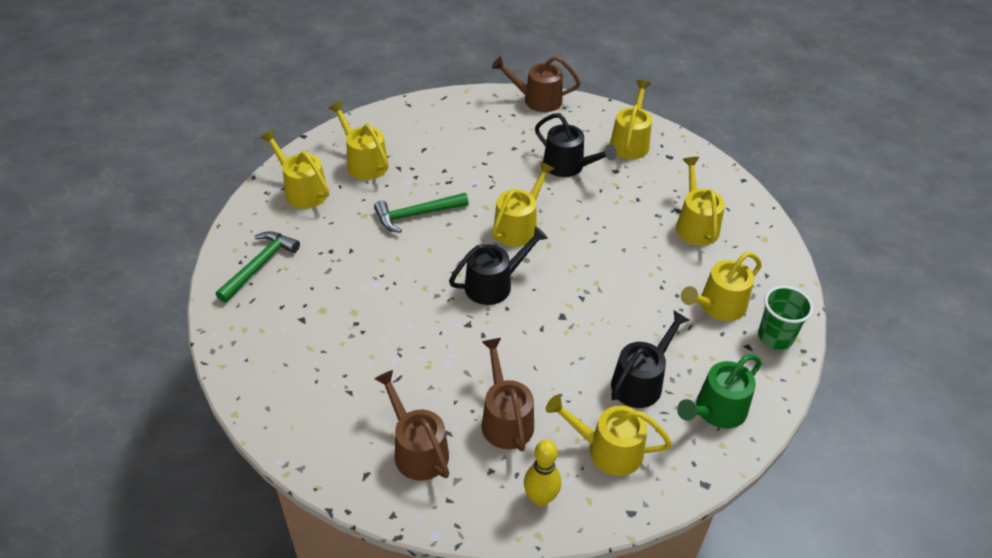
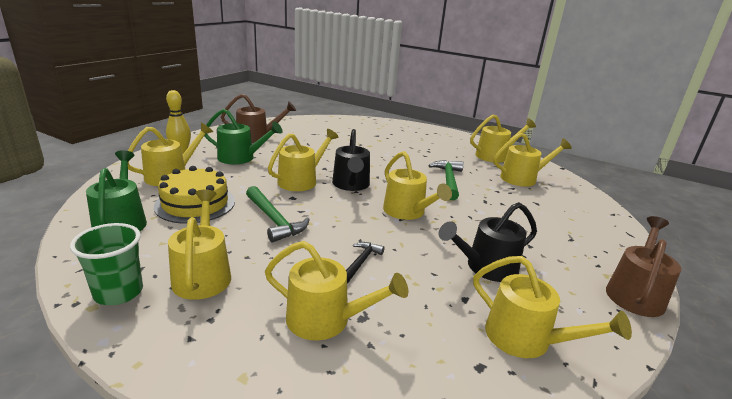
camera: 115 degrees right, 20 degrees down
green hammer [216,231,300,303] -> green hammer moved to [246,186,310,243]
brown watering can [482,338,534,452] -> green watering can [204,109,283,164]
black watering can [611,310,690,408] -> yellow cake [154,166,235,224]
none -> yellow watering can [268,129,338,191]
none -> black hammer [346,242,384,283]

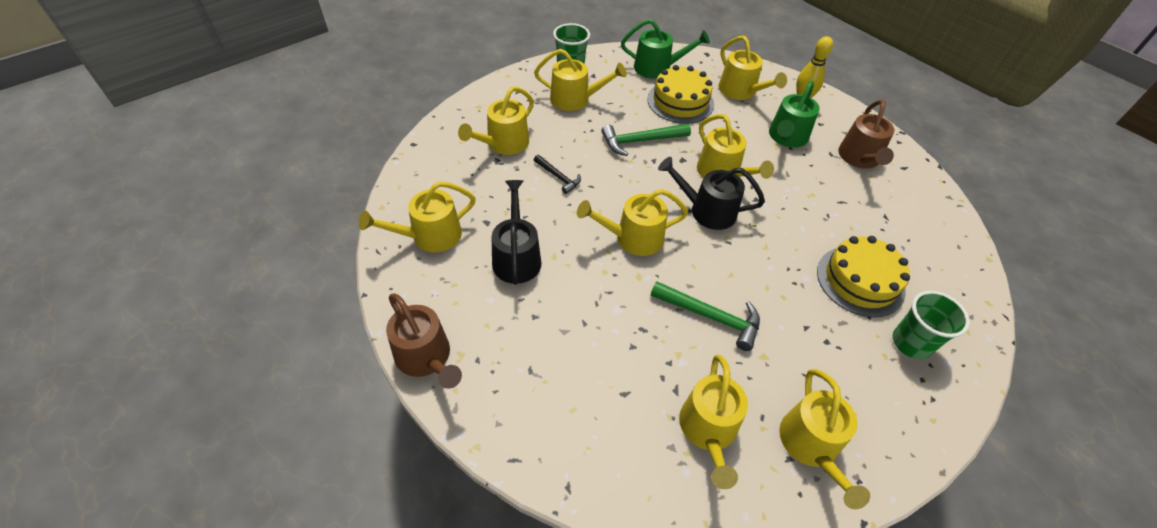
camera: 110 degrees right, 25 degrees up
none -> yellow cake [817,236,910,317]
none -> green cup [893,291,970,359]

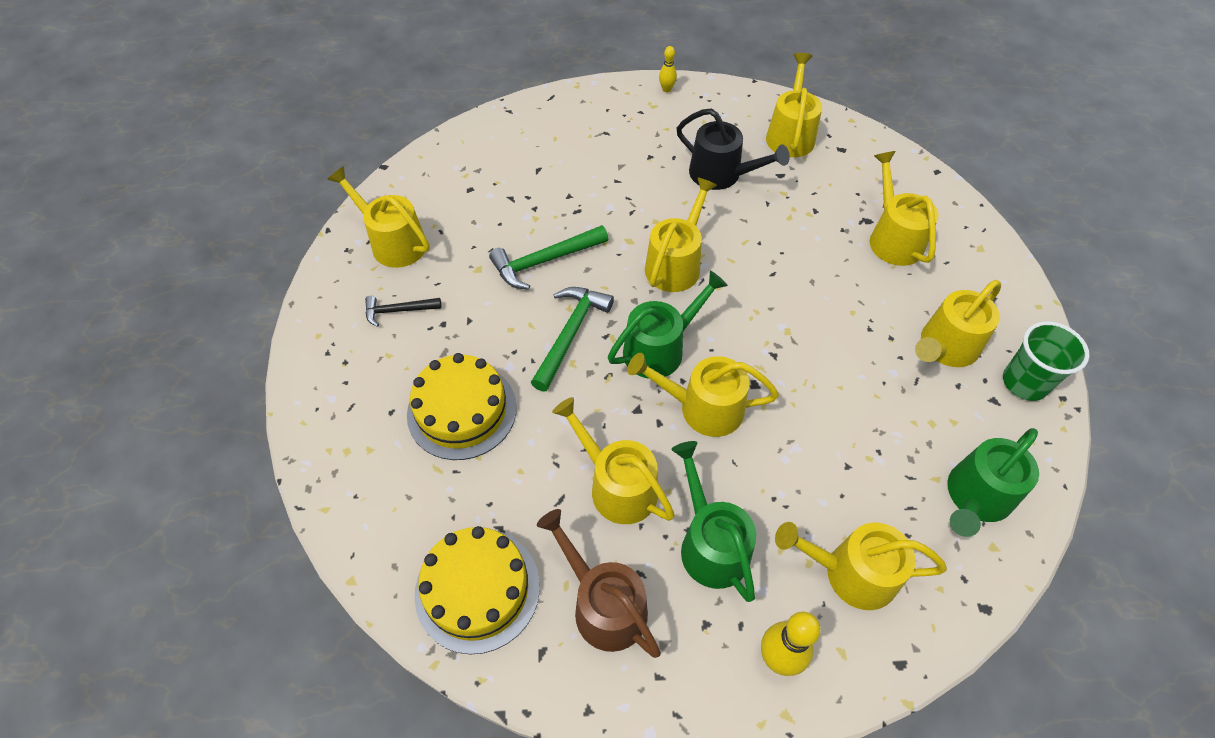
camera: 130 degrees right, 5 degrees up
brown watering can [386,293,462,389] -> yellow bowling pin [659,46,677,92]
black hammer [534,155,581,194] -> black hammer moved to [365,296,441,327]
green hammer [601,123,691,156] -> green hammer moved to [531,287,614,391]
yellow cake [647,65,714,124] -> yellow cake moved to [414,526,540,654]
black watering can [658,157,765,230] -> green watering can [608,271,728,379]
yellow watering can [679,355,748,489] -> yellow watering can moved to [552,397,675,524]
green cup [893,291,970,359] -> none

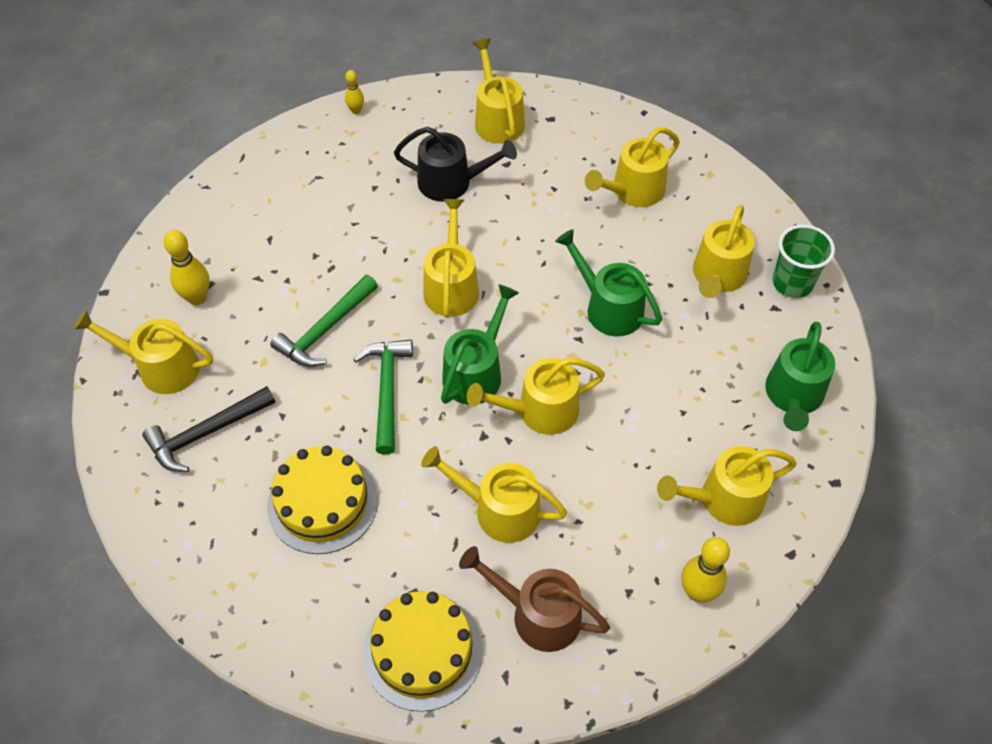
camera: 25 degrees left, 0 degrees up
black hammer [365,296,441,327] -> black hammer [142,386,276,472], size x1.64
green watering can [671,441,756,602] -> green watering can moved to [555,229,662,336]
yellow watering can [870,151,939,266] -> yellow watering can turned 90 degrees counterclockwise [585,127,680,207]
none -> yellow bowling pin [164,230,210,305]

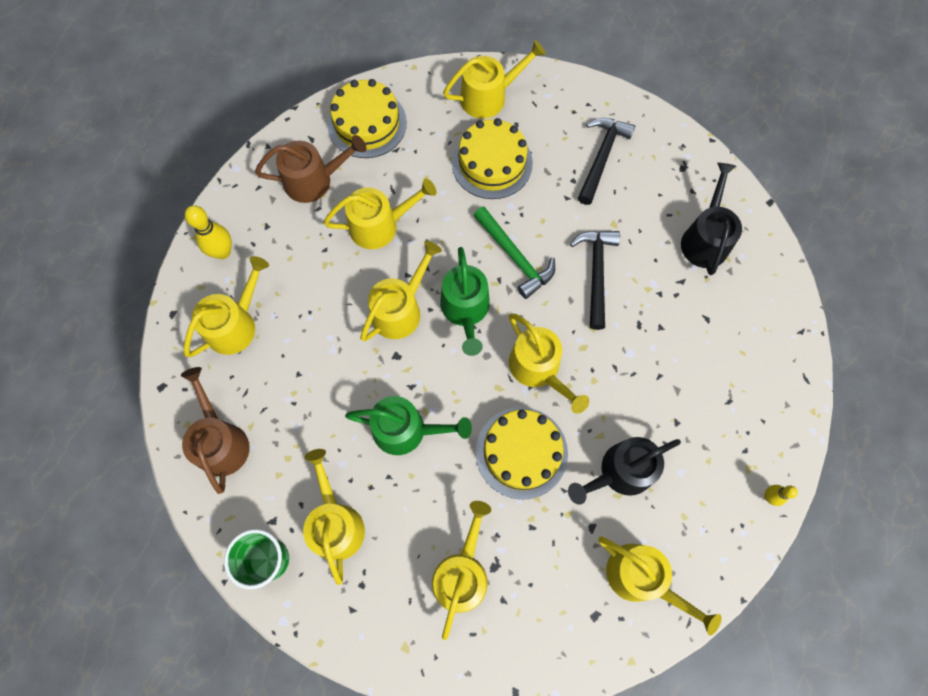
camera: 145 degrees right, 15 degrees up
yellow watering can [74,310,213,394] -> yellow watering can moved to [443,40,546,119]
yellow bowling pin [164,230,210,305] -> black watering can [681,163,742,275]
green hammer [270,275,378,367] -> black hammer [570,231,620,330]
green watering can [765,322,835,431] -> brown watering can [181,367,250,494]
none -> yellow cake [476,407,568,500]

